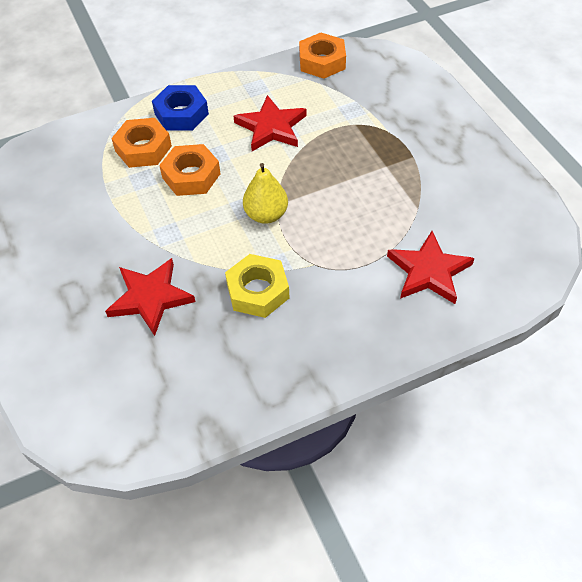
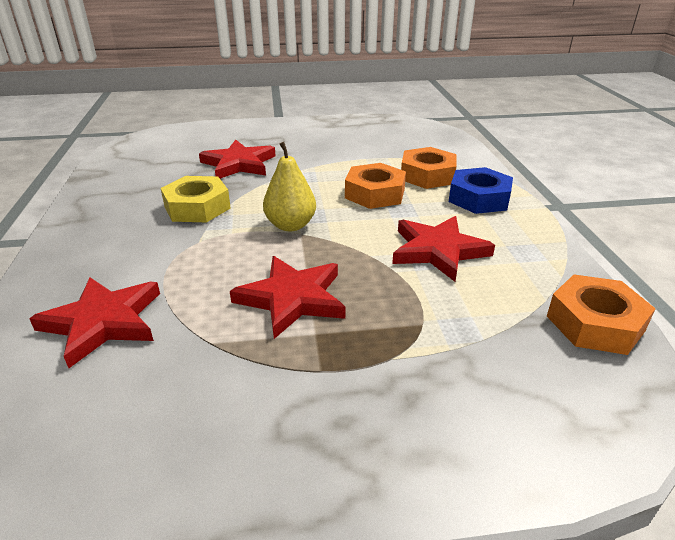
camera: 105 degrees right, 20 degrees down
none -> red star [230,256,345,339]

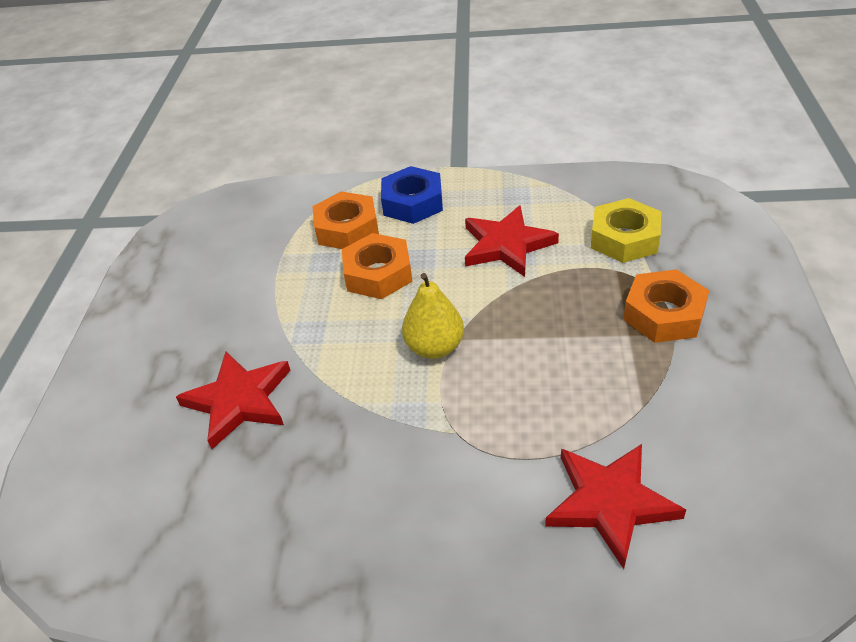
camera: 75 degrees left, 10 degrees up
yellow nut [161,176,231,222] -> yellow nut moved to [591,198,661,263]
red star [230,256,345,339] -> none
orange nut [547,274,656,355] -> orange nut moved to [623,269,709,343]

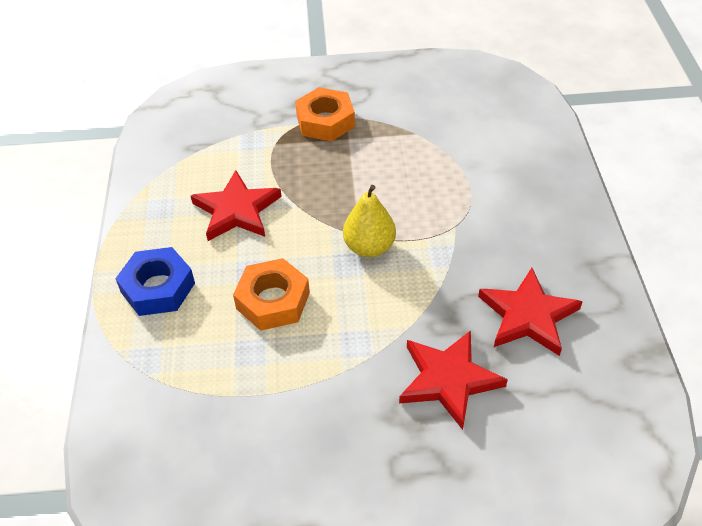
camera: 100 degrees left, 5 degrees up
orange nut [312,191,379,249] -> none
red star [545,444,686,569] -> red star moved to [478,268,583,356]
yellow nut [591,198,661,263] -> none

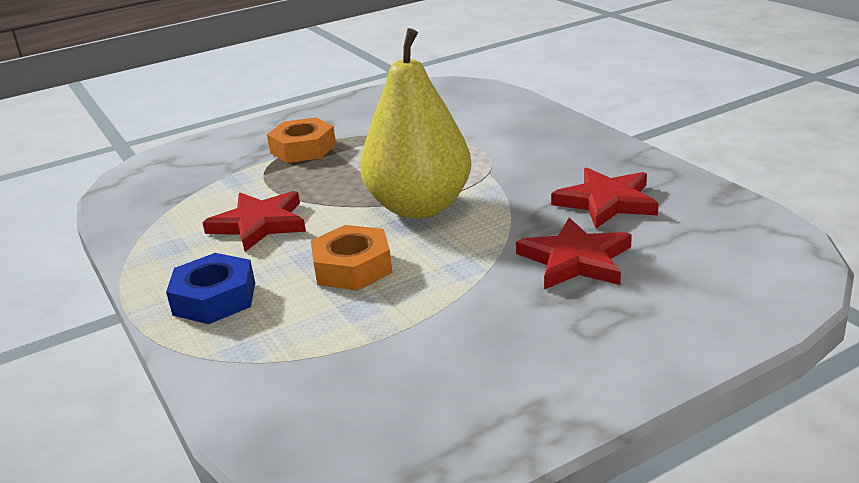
camera: 25 degrees left, 20 degrees down
yellow pear [343,185,396,257] -> yellow pear [360,28,471,219], size x1.92

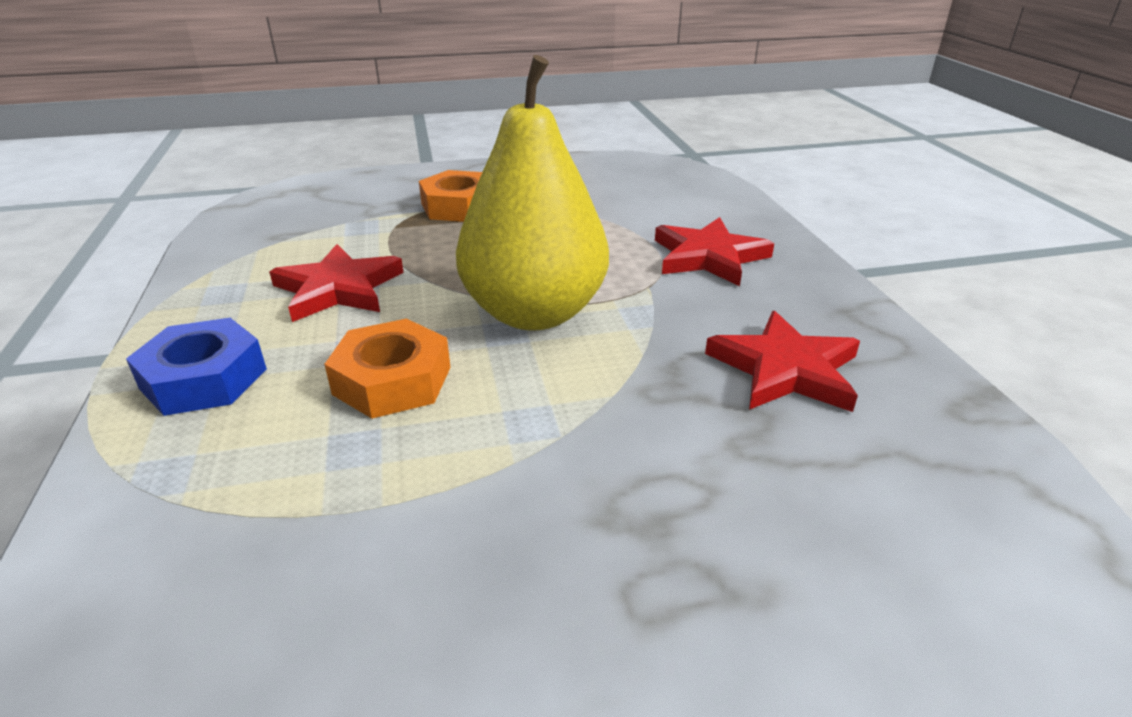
camera: 15 degrees right, 5 degrees up
red star [516,218,632,289] -> red star moved to [655,217,774,286]

